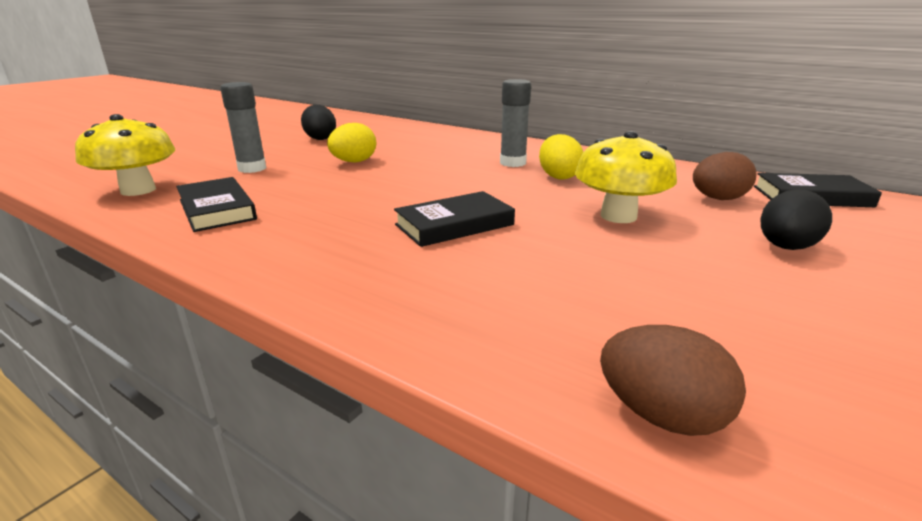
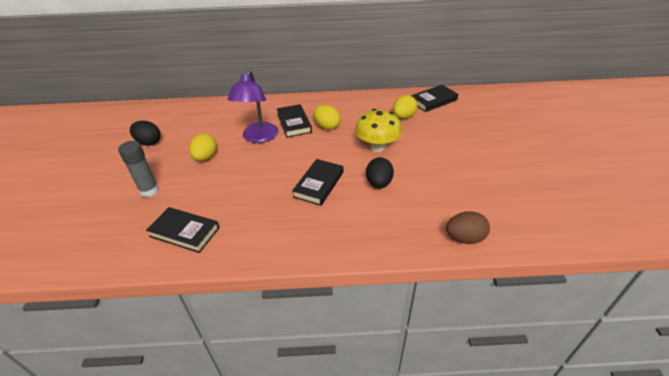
camera: 35 degrees left, 15 degrees up
yellow mushroom [75,114,175,196] -> none
grey glue stick [500,79,531,167] -> black book [277,104,312,138]
brown egg [693,152,757,200] -> yellow egg [393,95,418,119]
black egg [761,189,832,250] -> black egg moved to [366,157,394,188]
none -> purple lamp [228,70,279,143]

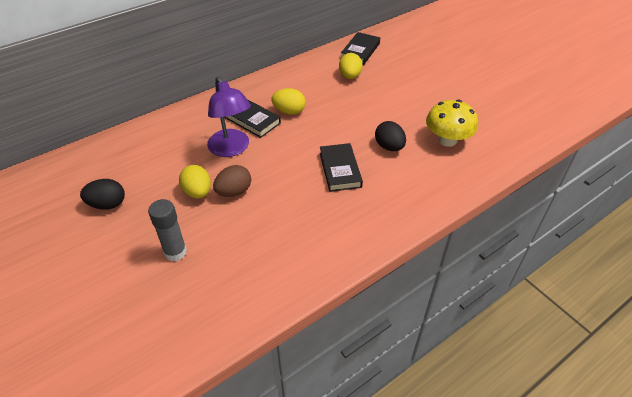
camera: 35 degrees left, 5 degrees up
black book [146,207,219,253] -> none
yellow mushroom [355,109,402,152] -> yellow mushroom moved to [426,100,478,147]
brown egg [446,211,490,244] -> brown egg moved to [213,165,251,197]

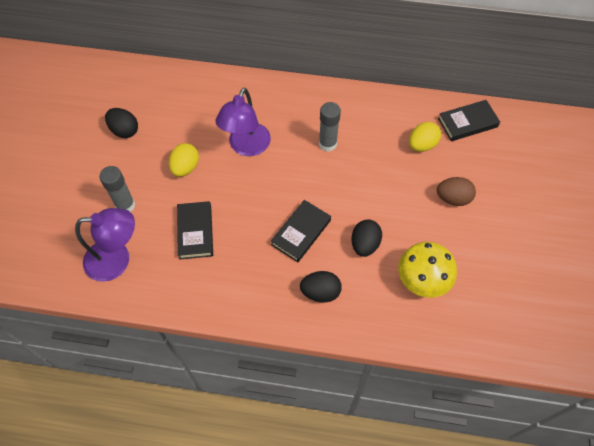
camera: 45 degrees right, 15 degrees up
brown egg [213,165,251,197] -> brown egg moved to [437,177,476,206]
black book [224,99,281,138] -> black book moved to [177,201,213,259]
yellow egg [271,88,306,115] -> grey glue stick [319,102,341,152]
none -> purple lamp [75,208,135,282]
none -> black egg [300,271,342,303]

